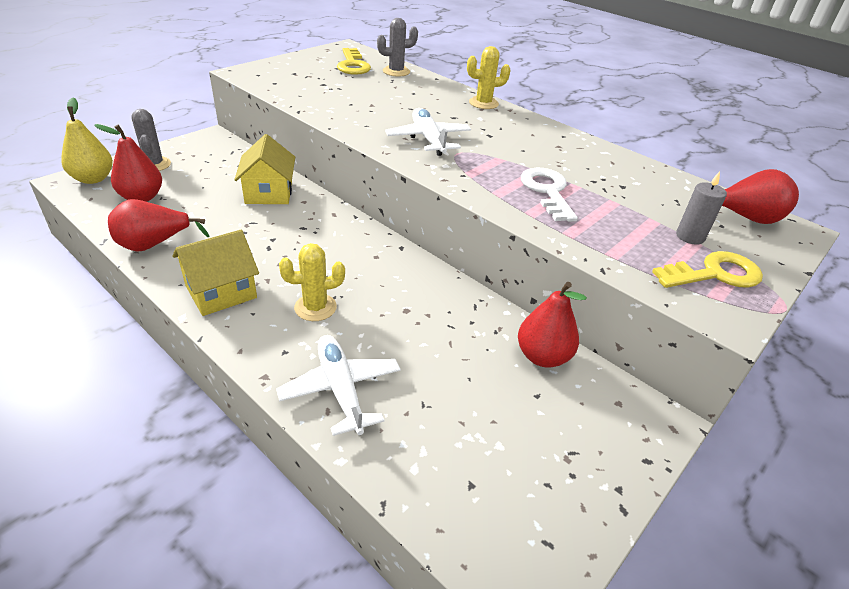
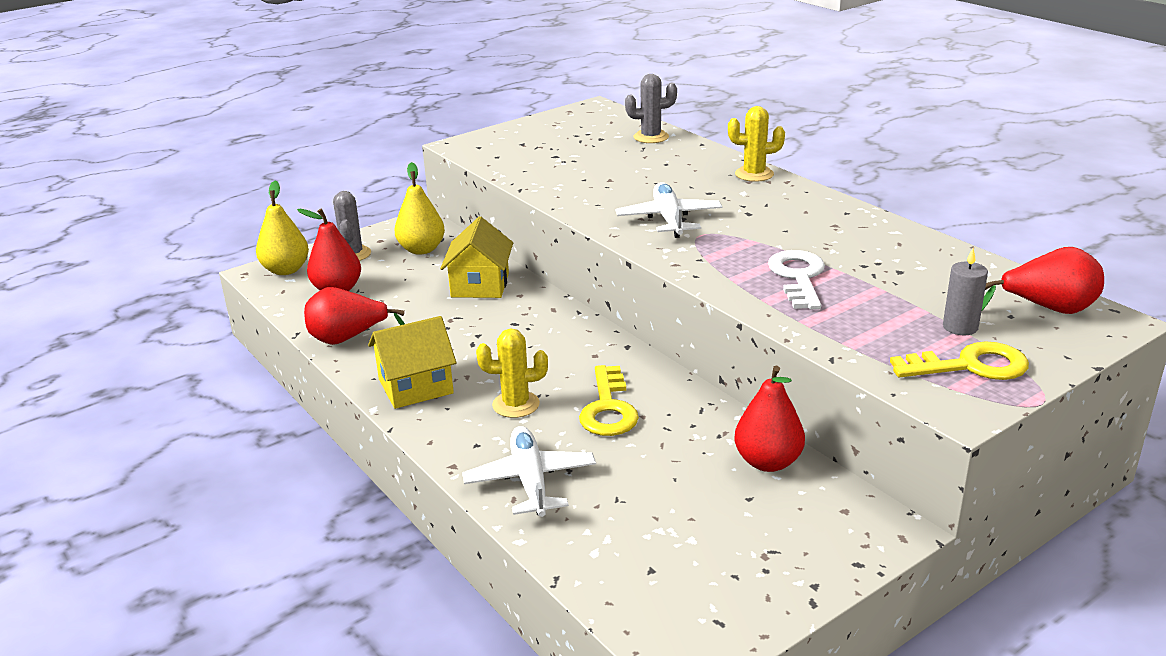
camera: 15 degrees right, 10 degrees down
yellow key [337,48,371,75] -> yellow key moved to [579,365,639,436]
none -> yellow pear [394,162,445,255]

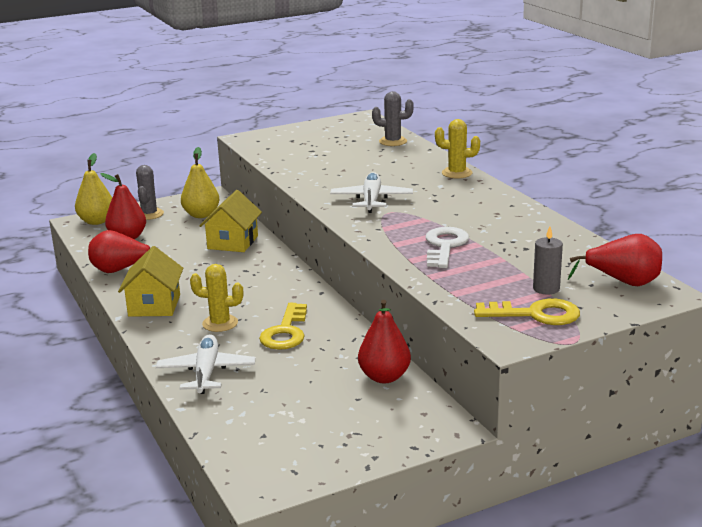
camera: 10 degrees right, 5 degrees down
yellow house [368,316,456,409] -> yellow house turned 75 degrees counterclockwise [118,246,183,317]

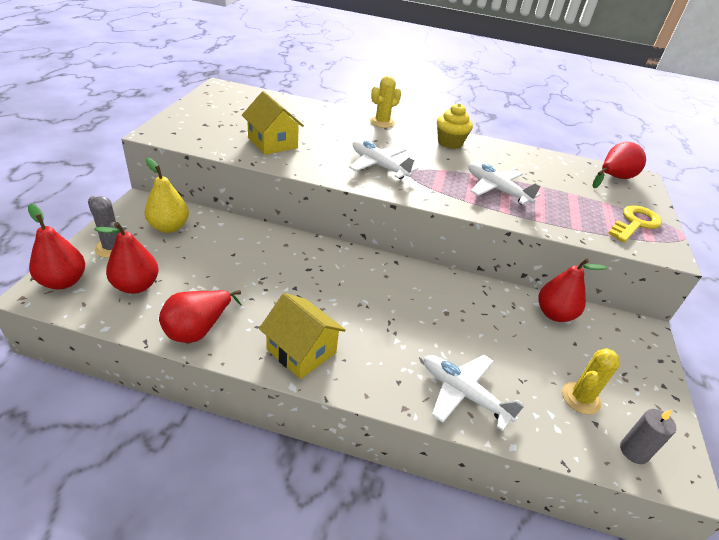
camera: 55 degrees left, 15 degrees up
yellow pear [75,153,112,225] -> red pear [28,203,85,289]
yellow cactus [190,264,243,332] -> yellow cactus moved to [562,348,619,415]
yellow house [199,190,262,252] -> yellow house moved to [242,91,304,155]
yellow key [259,303,307,350] -> none
grey cactus [372,91,414,146] -> none
white key [425,227,469,268] -> white plane [468,162,541,205]
grey candle [533,226,563,295] -> grey candle moved to [620,409,676,464]
none -> yellow cupcake [437,103,473,149]

